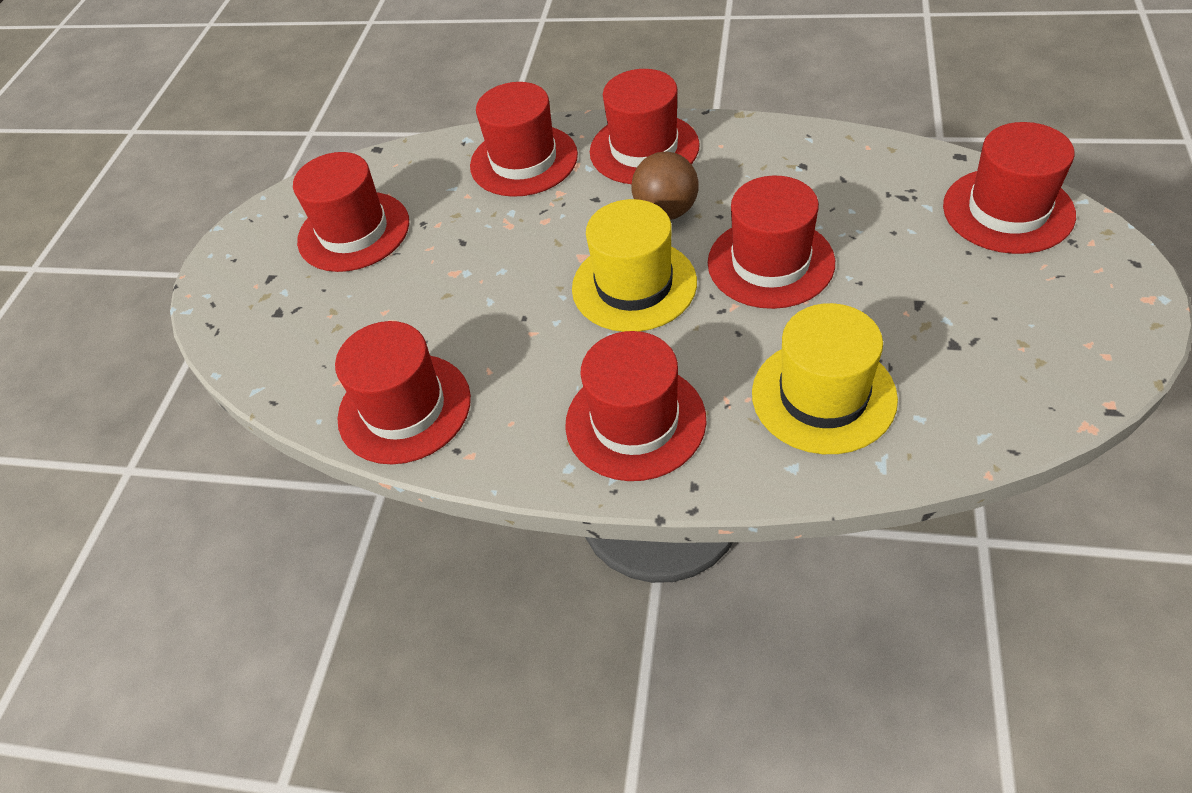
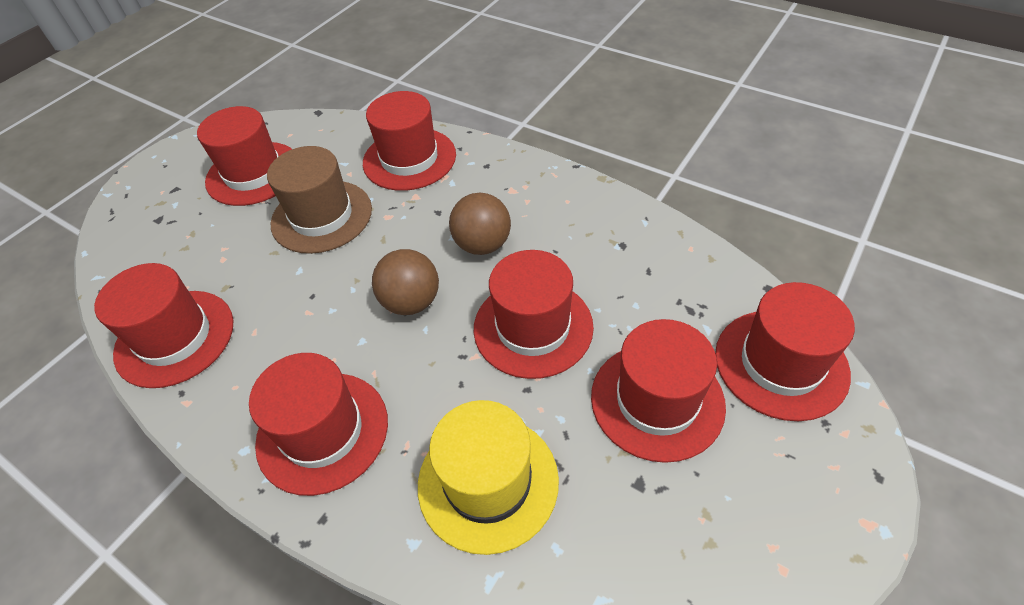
camera: 20 degrees right, 0 degrees up
yellow hat [572,199,697,332] -> brown ball [372,249,439,315]
red hat [590,69,700,184] -> red hat moved to [591,319,726,463]
none -> brown hat [267,146,372,254]

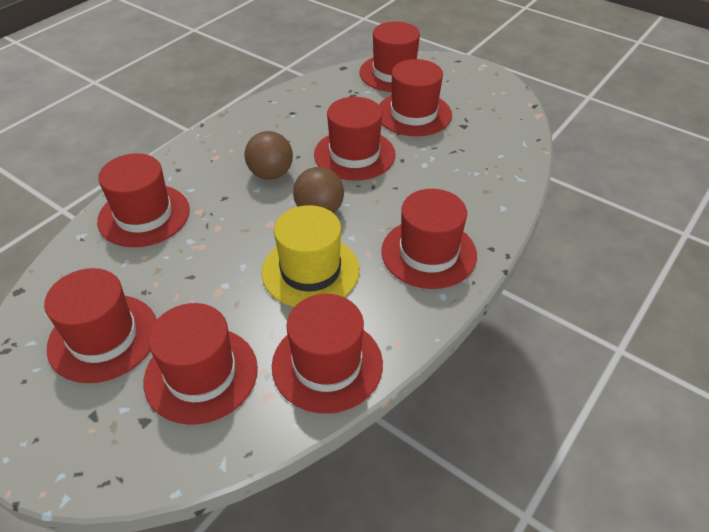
camera: 90 degrees left, 5 degrees down
brown hat [267,146,372,254] -> none
yellow hat [418,400,559,555] -> yellow hat moved to [261,205,360,307]
none -> red hat [144,303,258,425]

